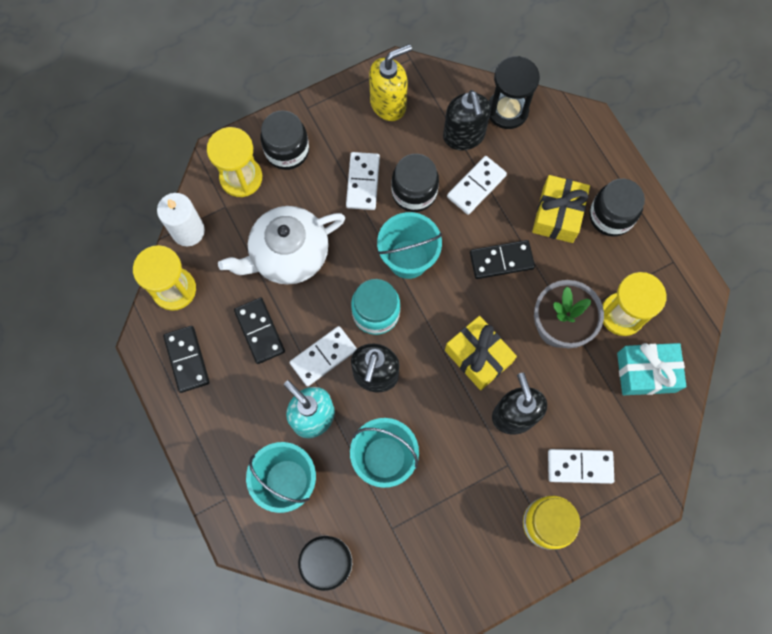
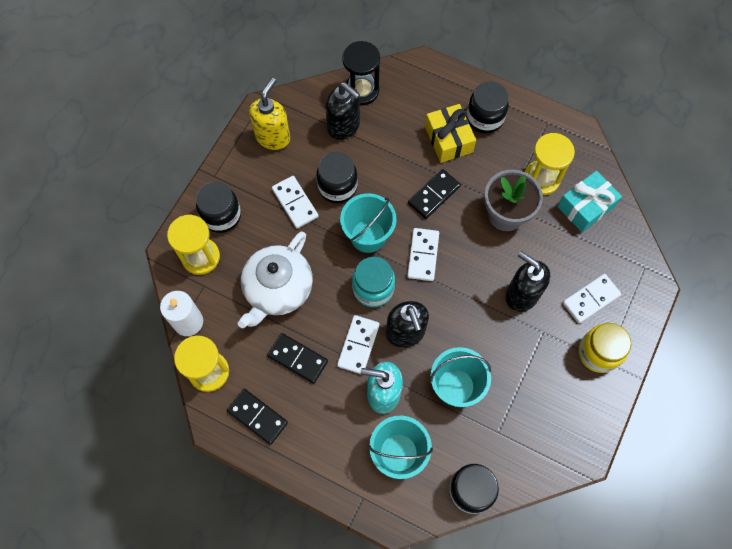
camera: 35 degrees left, 5 degrees down
yellow gift [445,316,517,390] -> none
white domino [447,156,507,215] -> white domino moved to [407,228,439,281]

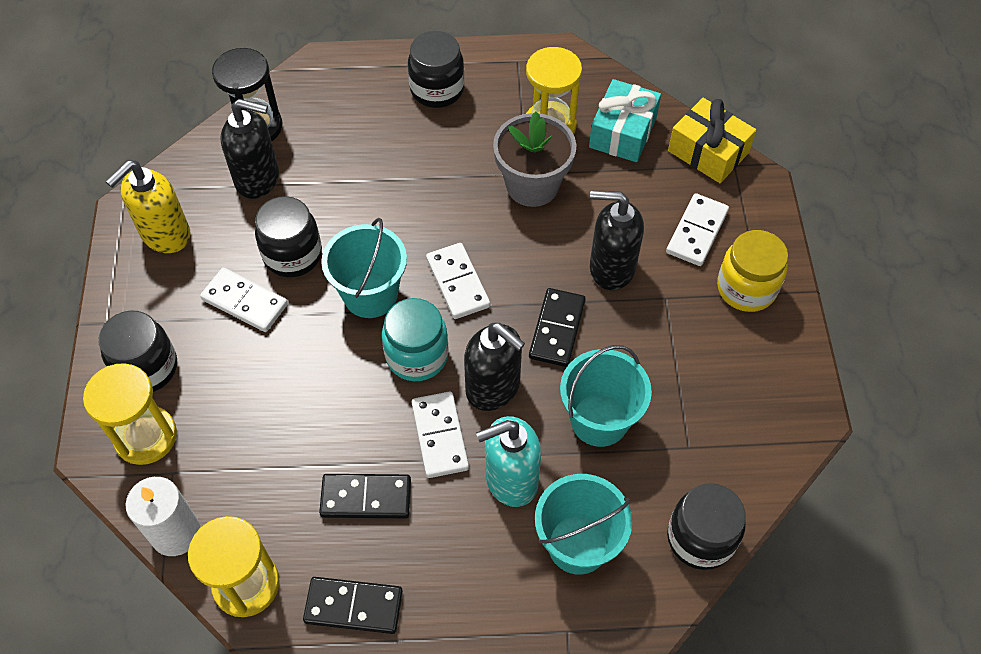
camera: 30 degrees left, 10 degrees down
white teapot [238,231,313,328] -> none
yellow soap dispenser [249,78,290,150] -> yellow soap dispenser turned 135 degrees counterclockwise [105,160,191,253]
black domino [408,169,461,219] -> black domino moved to [529,288,586,367]
yellow gift [425,104,476,163] -> yellow gift moved to [668,98,756,183]

